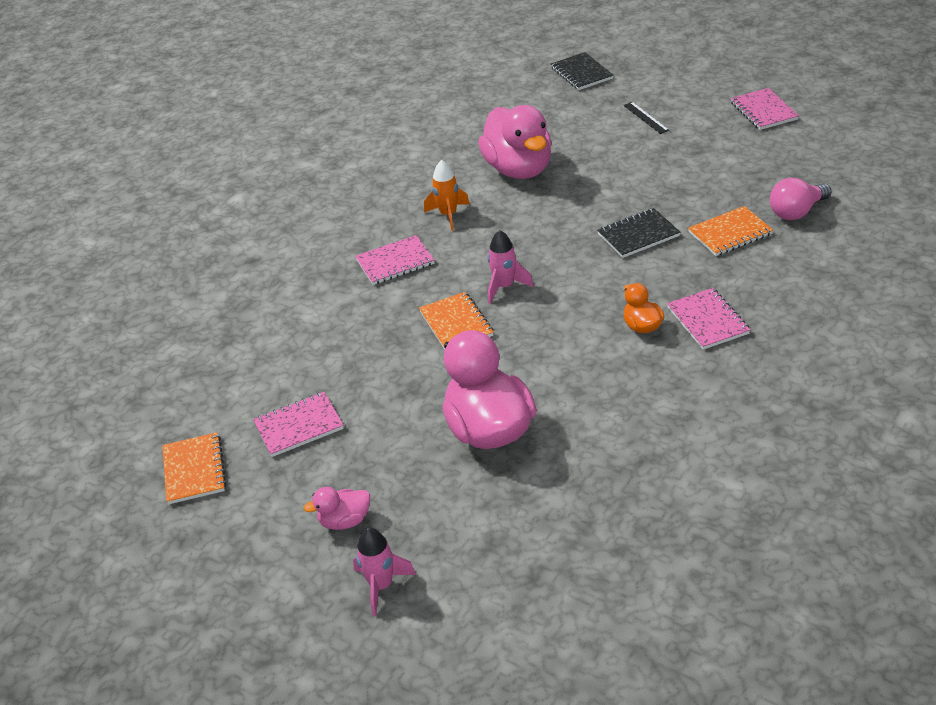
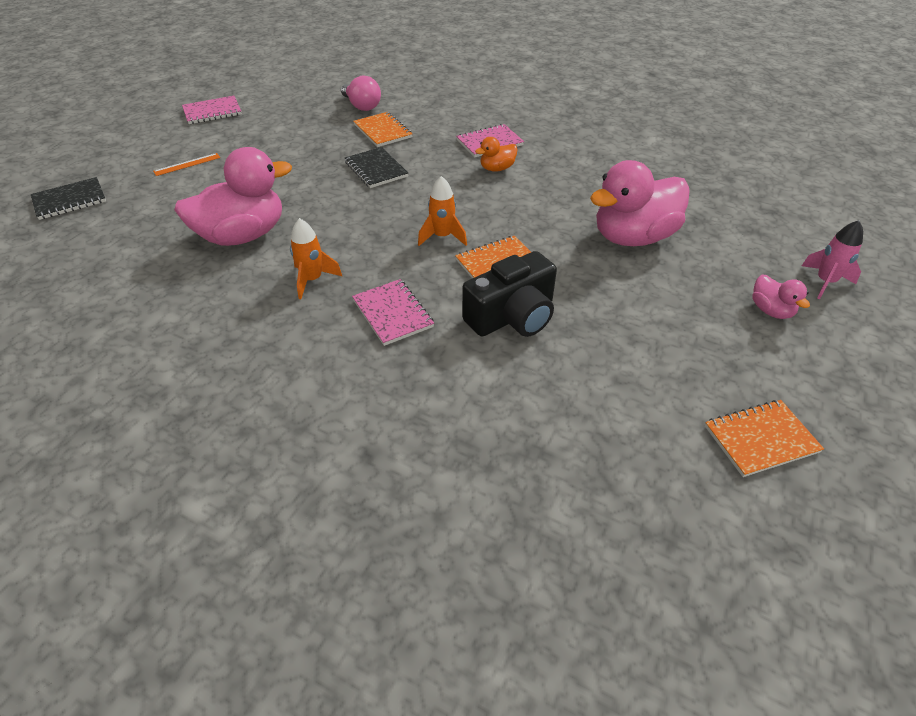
camera: 100 degrees left, 5 degrees up
pink notebook [253,392,344,457] -> none
pink rocket [488,230,534,304] -> orange rocket [418,176,467,246]
black ruler [624,102,669,134] -> orange ruler [153,153,220,176]
none -> black camera [462,251,557,337]

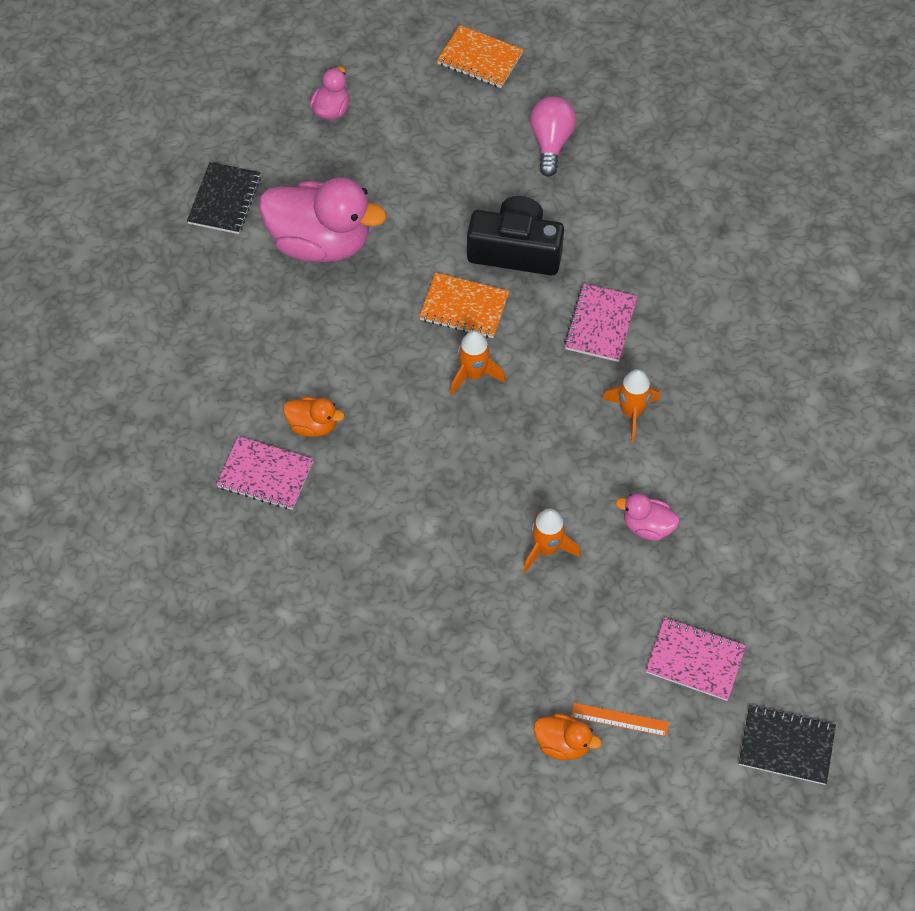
camera: 135 degrees left, 15 degrees up
pink duck [174,147,292,246] -> pink duck [616,493,680,541], size x0.46
pink notebook [182,96,242,124] -> pink notebook moved to [646,617,746,701]
pink light bulb [341,76,381,111] -> pink light bulb moved to [530,97,576,177]
black notebook [345,147,408,188] -> black notebook moved to [187,162,261,234]
orange notebook [353,112,412,147] -> none
pink rocket [802,220,863,299] -> none
none -> orange rocket [523,509,581,573]
none -> orange duck [533,713,602,760]

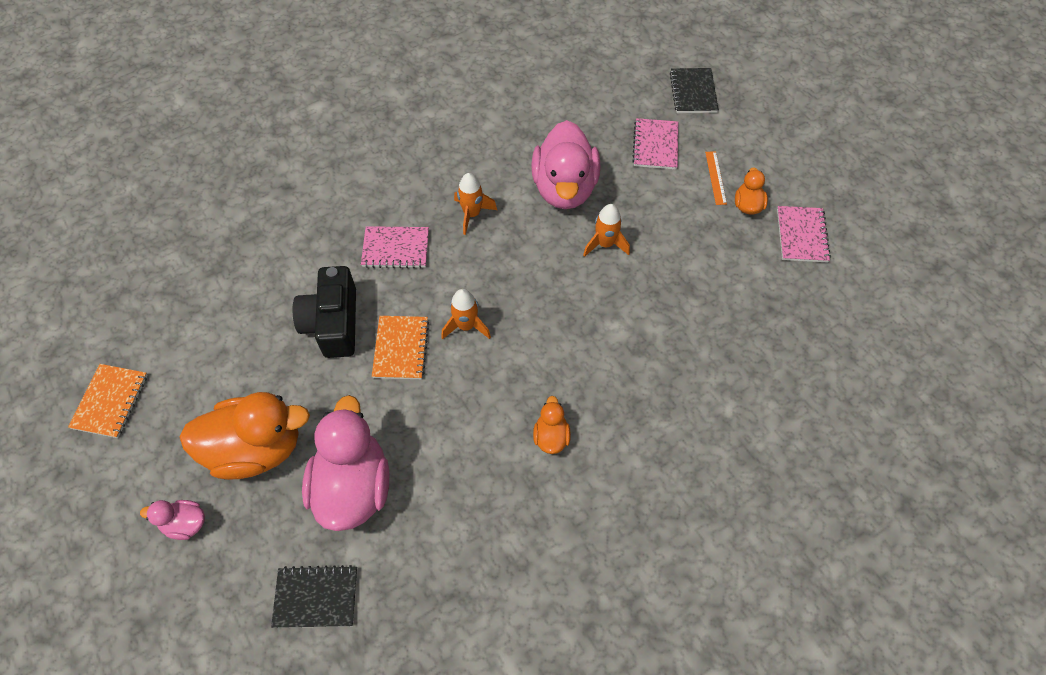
camera: 105 degrees left, 0 degrees up
pink notebook [216,436,313,510] -> pink notebook moved to [777,206,831,262]
pink light bulb [530,97,576,177] -> none
pink duck [616,493,680,541] -> pink duck [531,120,600,209], size x2.16
none -> orange duck [180,392,310,480]

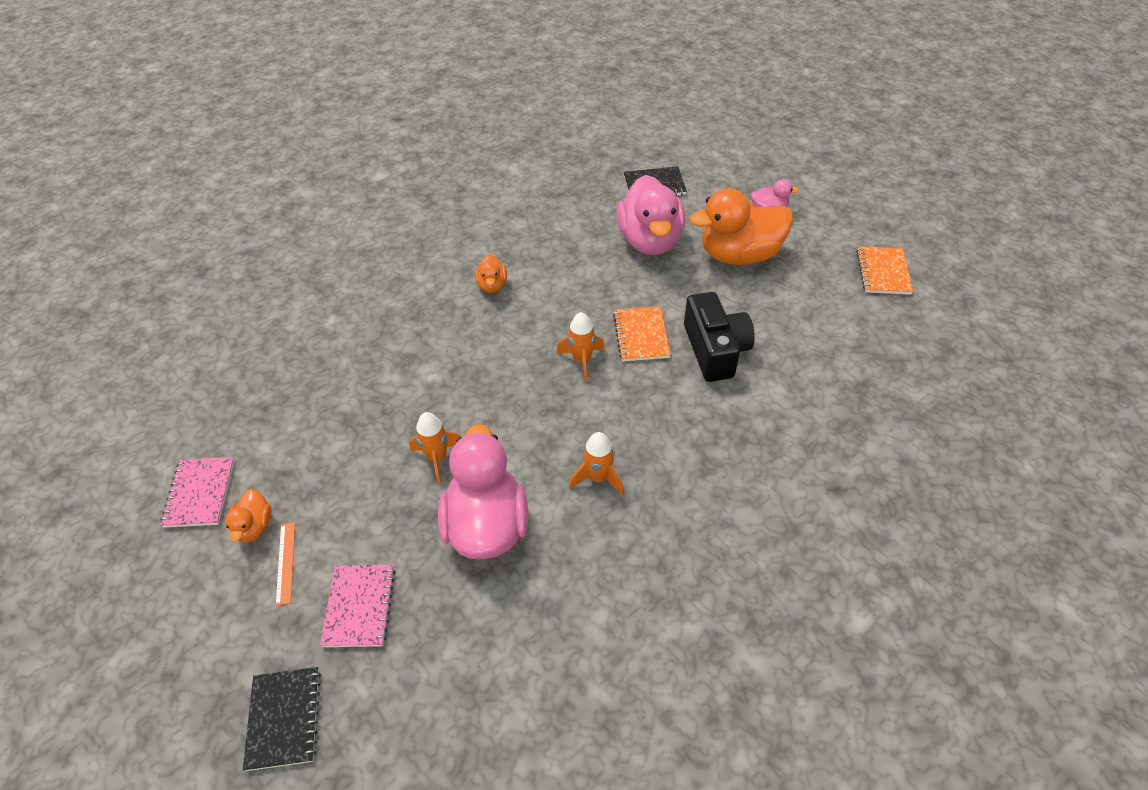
camera: 175 degrees right, 10 degrees down
pink notebook [361,226,429,268] -> none

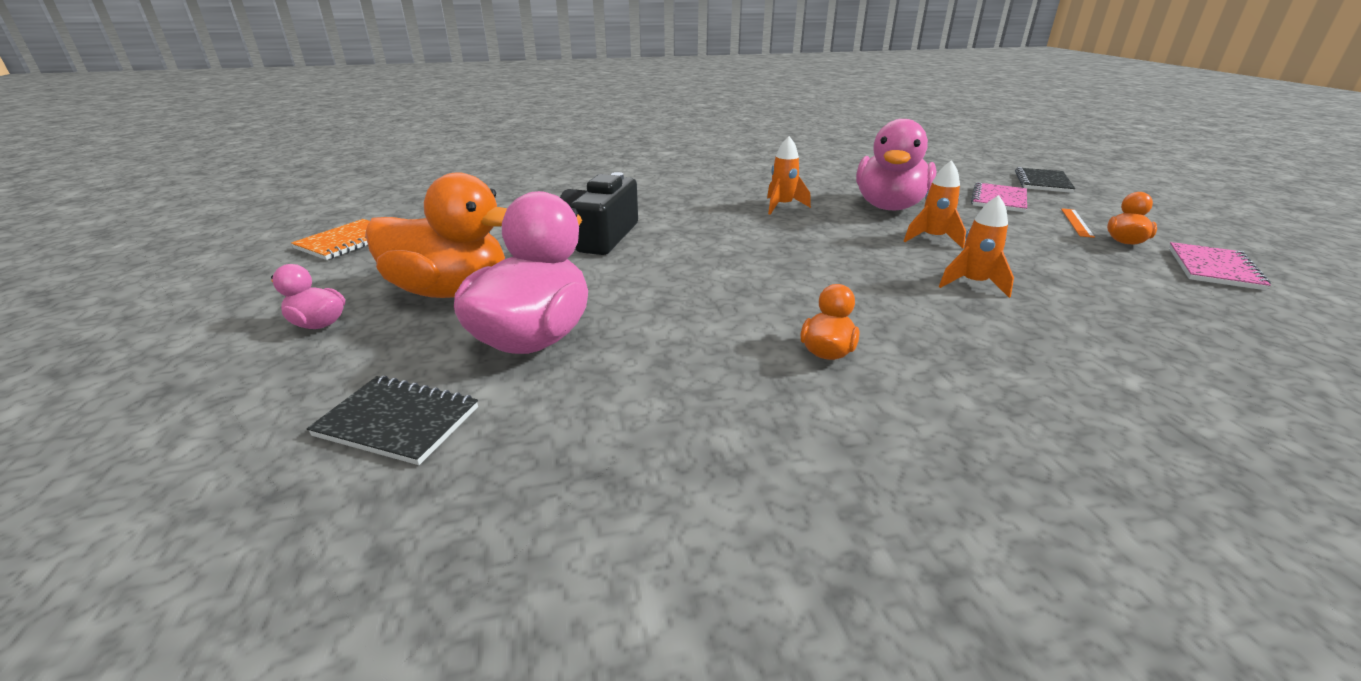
camera: 155 degrees left, 20 degrees down
orange rocket [556,312,605,382] -> orange rocket moved to [939,195,1014,298]
orange notebook [613,306,671,362] -> none

